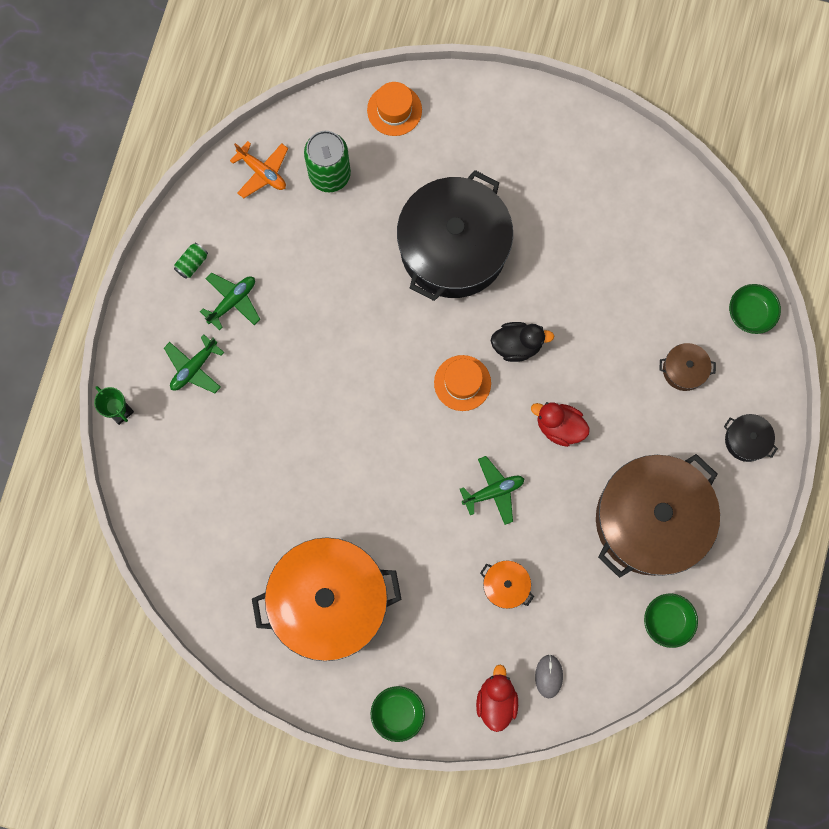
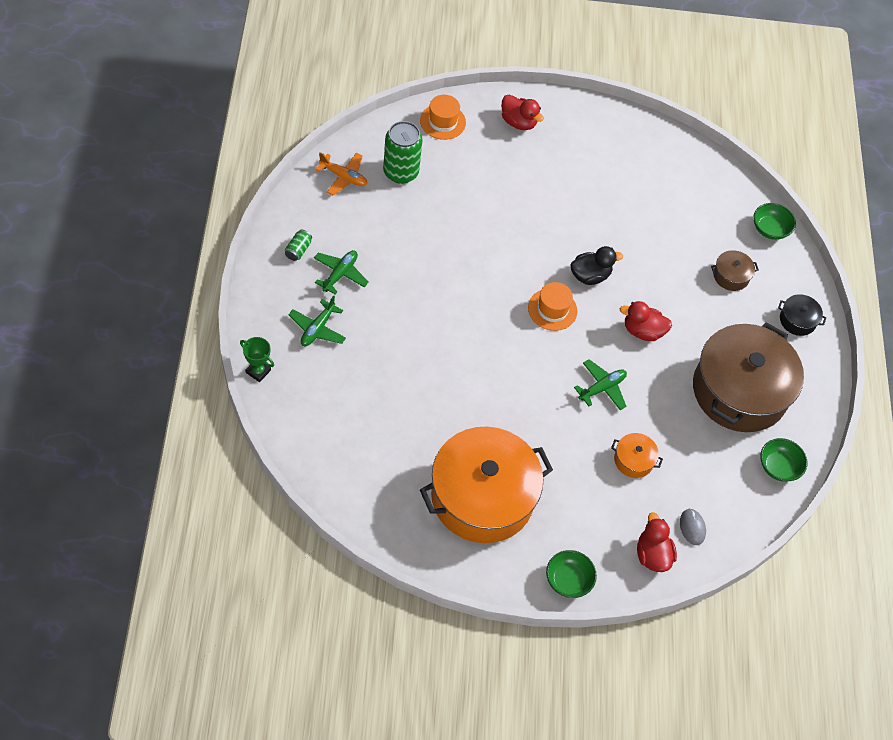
camera: 20 degrees left, 20 degrees down
black pot [397,170,513,301] -> none
none -> red duck [501,95,544,130]

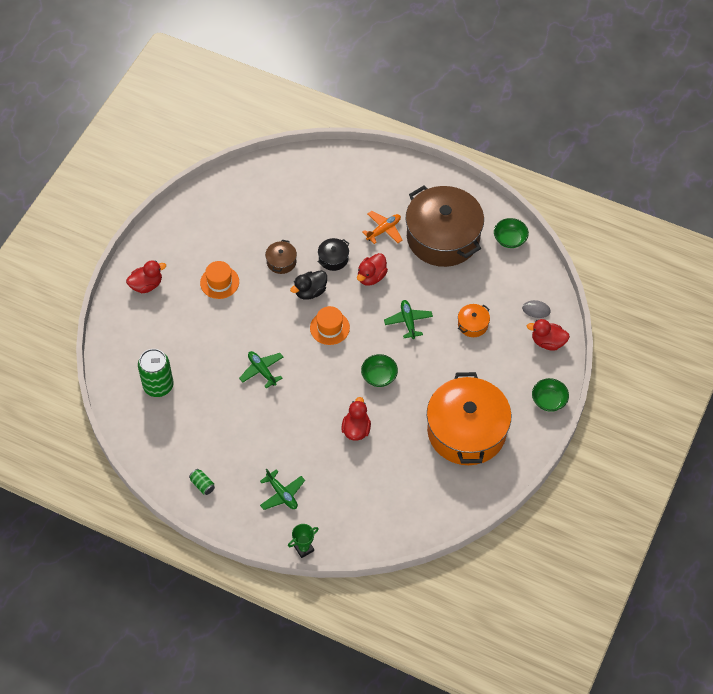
camera: 60 degrees left, 0 degrees up
green plane [314,250,369,294] -> green plane moved to [239,351,283,388]
orange plane [315,152,367,195] -> orange plane moved to [362,211,402,244]
orange hat [420,95,466,140] -> orange hat moved to [200,261,239,299]
black duck [570,246,623,285] -> black duck turned 135 degrees counterclockwise [290,270,327,300]
brown pot [711,250,759,291] -> brown pot moved to [265,240,297,274]
green bowl [753,203,796,240] -> green bowl moved to [361,354,398,387]
black pot [778,294,826,336] -> black pot moved to [318,238,349,271]
none -> red duck [341,397,371,441]

